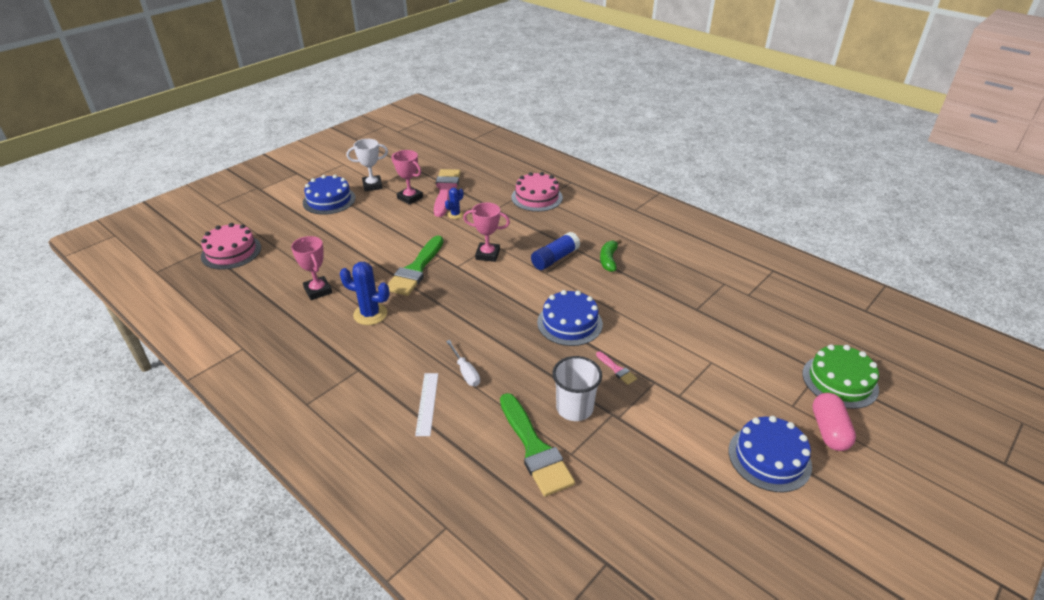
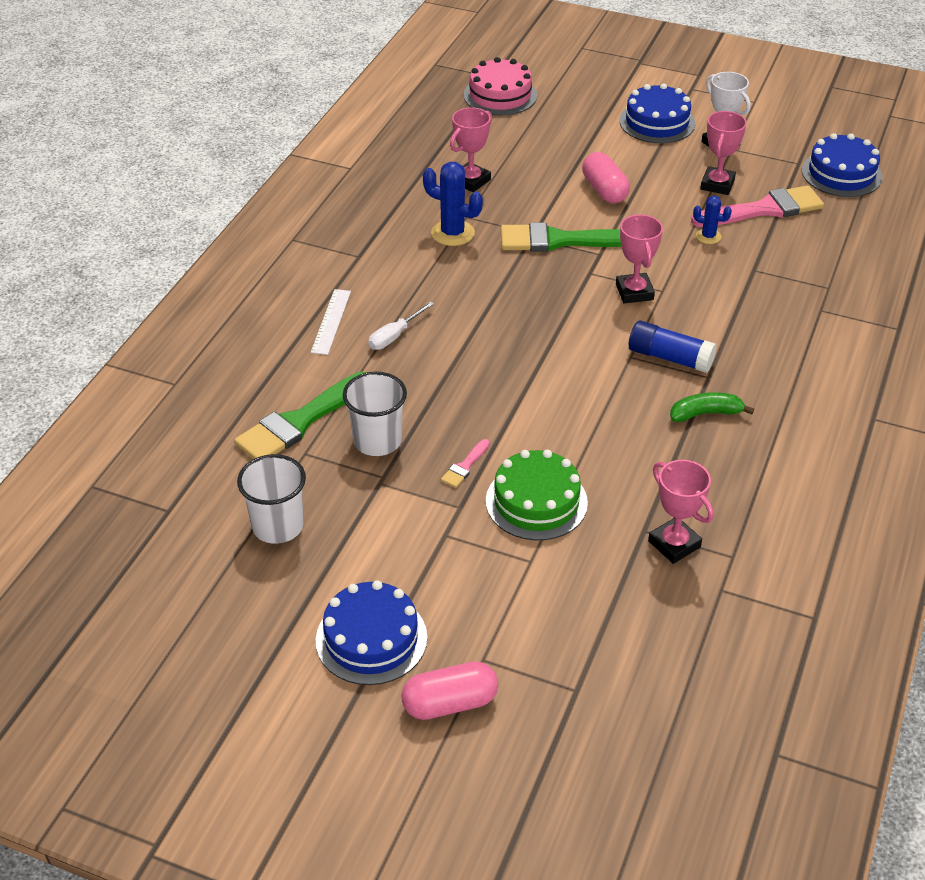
camera: 70 degrees right, 5 degrees up
blue cactus [340,262,390,325] -> blue cactus turned 60 degrees counterclockwise [423,162,483,246]
white ruler [415,373,438,436] -> white ruler turned 60 degrees counterclockwise [311,289,351,355]
pink cake [511,172,563,212] -> none
blue cake [537,290,603,346] -> blue cake moved to [802,133,883,197]
green cake [802,344,879,409] -> green cake moved to [486,450,588,540]
none -> white cup [237,454,306,544]
none -> pink capsule [582,152,630,203]
none -> pink trophy [648,460,714,564]

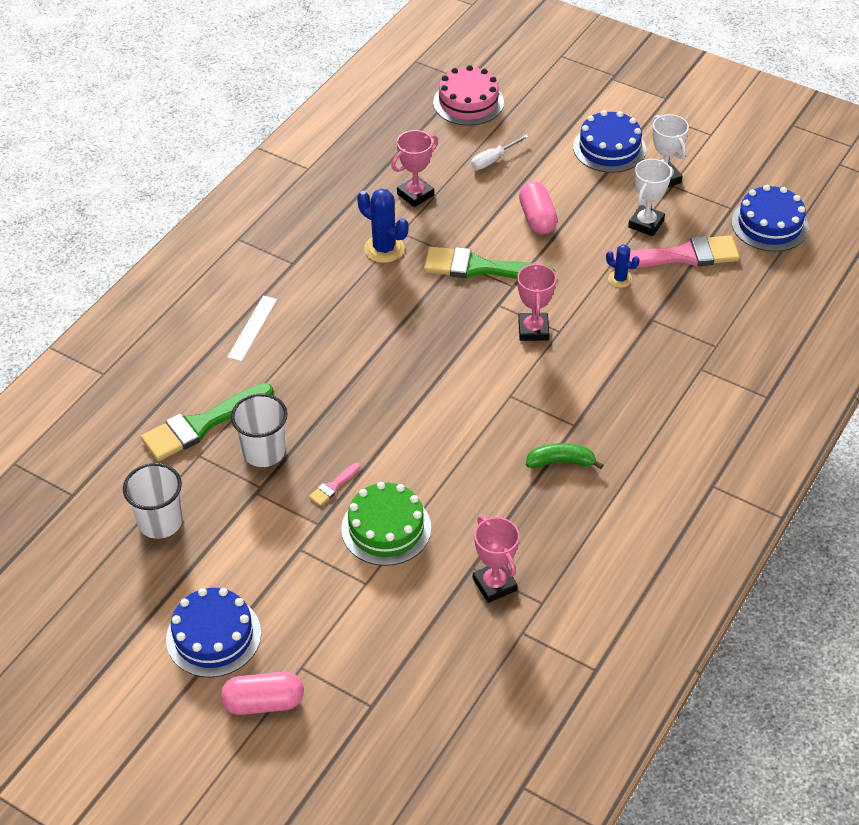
camera: 10 degrees right, 5 degrees up
white screwdriver [368,302,434,350] -> white screwdriver moved to [471,134,529,169]
blue glue stick [629,320,717,373] -> none
pink trophy [700,111,747,195] -> white trophy [628,159,672,236]

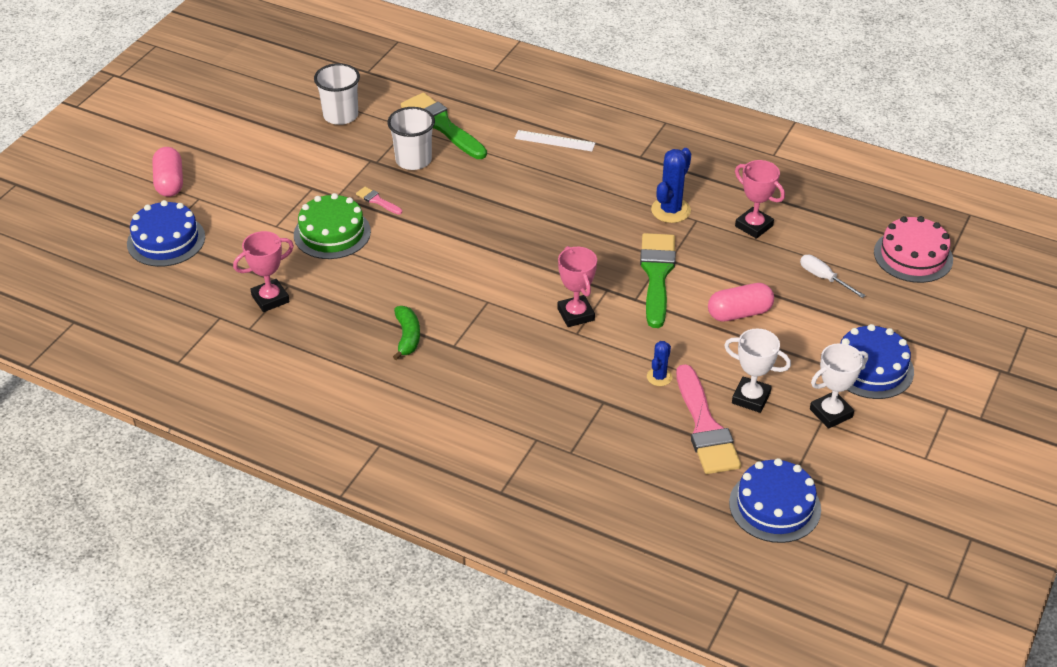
camera: 85 degrees right, 5 degrees down
blue cake [166,588,261,678] -> blue cake moved to [127,200,205,267]
pink trophy [517,262,557,341] -> pink trophy turned 75 degrees clockwise [557,246,597,327]

